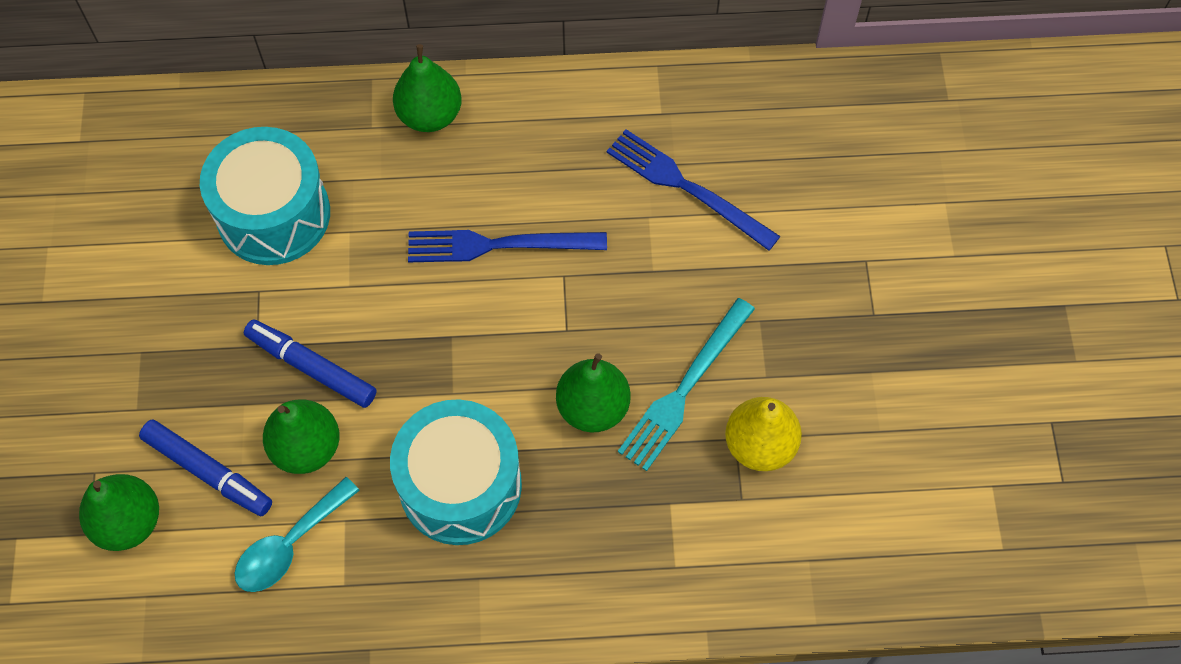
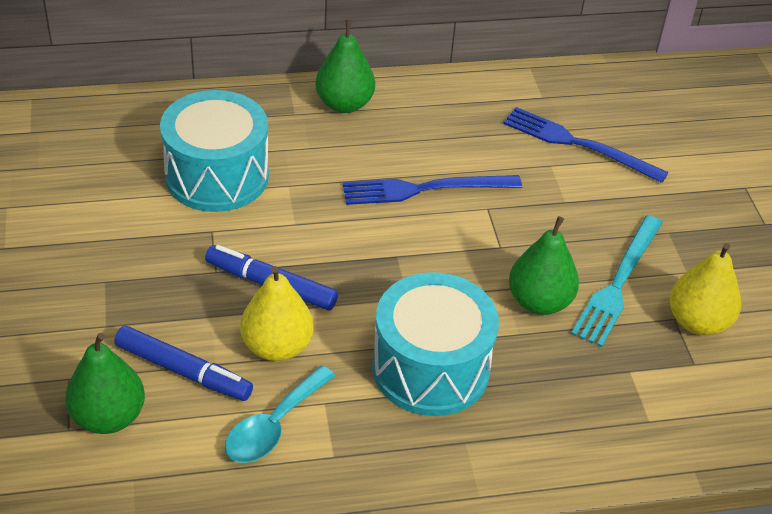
camera: 10 degrees left, 20 degrees down
green pear [263,400,340,474] -> yellow pear [240,266,314,361]

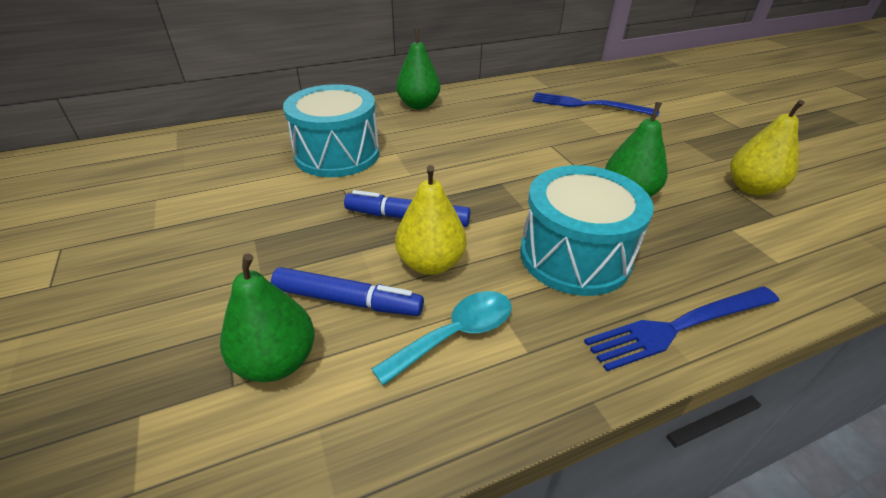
camera: 10 degrees left, 5 degrees down
turquoise spoon [225,365,335,463] -> turquoise spoon turned 150 degrees counterclockwise [371,291,512,386]
blue fork [343,175,522,205] -> blue fork moved to [584,286,779,371]
turquoise fork [571,215,663,347] -> none

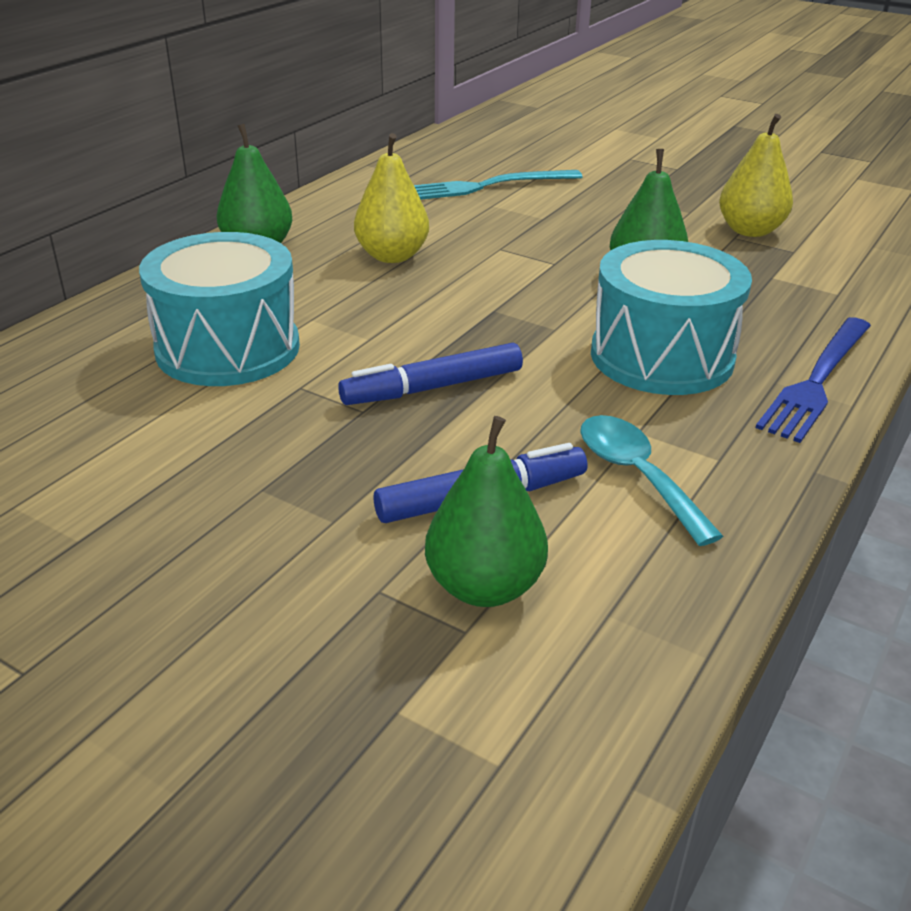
camera: 35 degrees left, 5 degrees down
turquoise spoon [371,291,512,386] -> turquoise spoon turned 45 degrees counterclockwise [580,415,723,546]
yellow pear [395,165,467,275] -> yellow pear moved to [354,133,429,263]
blue fork [532,92,659,116] -> turquoise fork [414,170,582,199]

